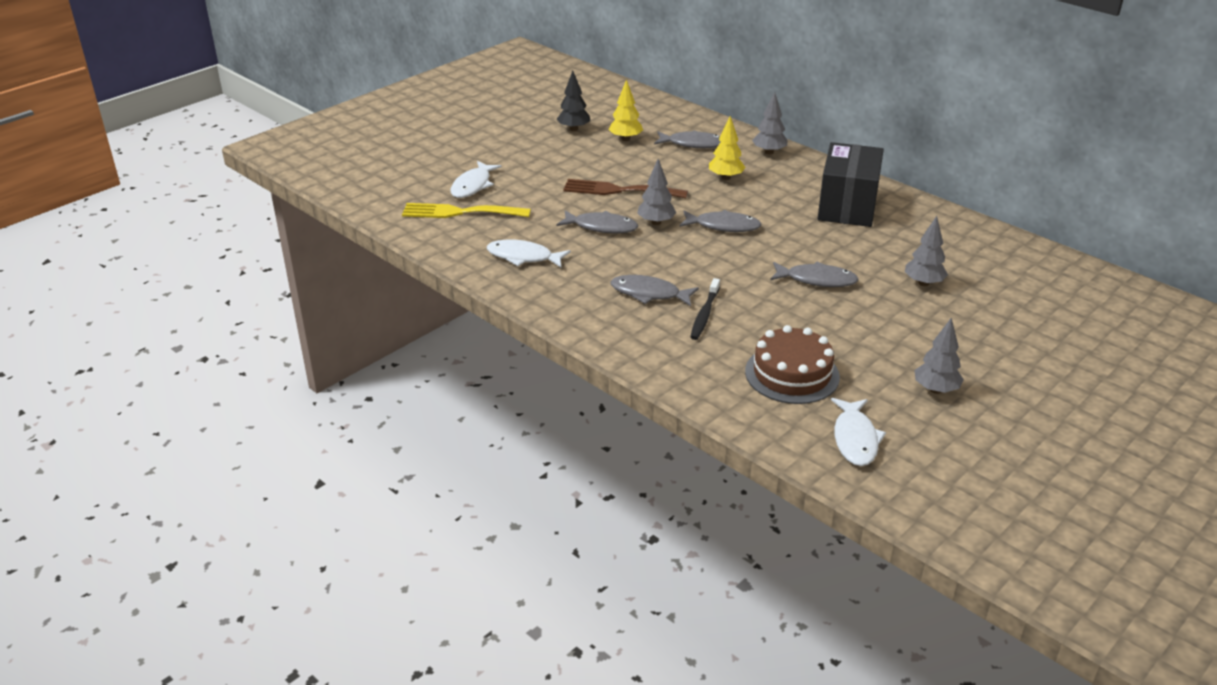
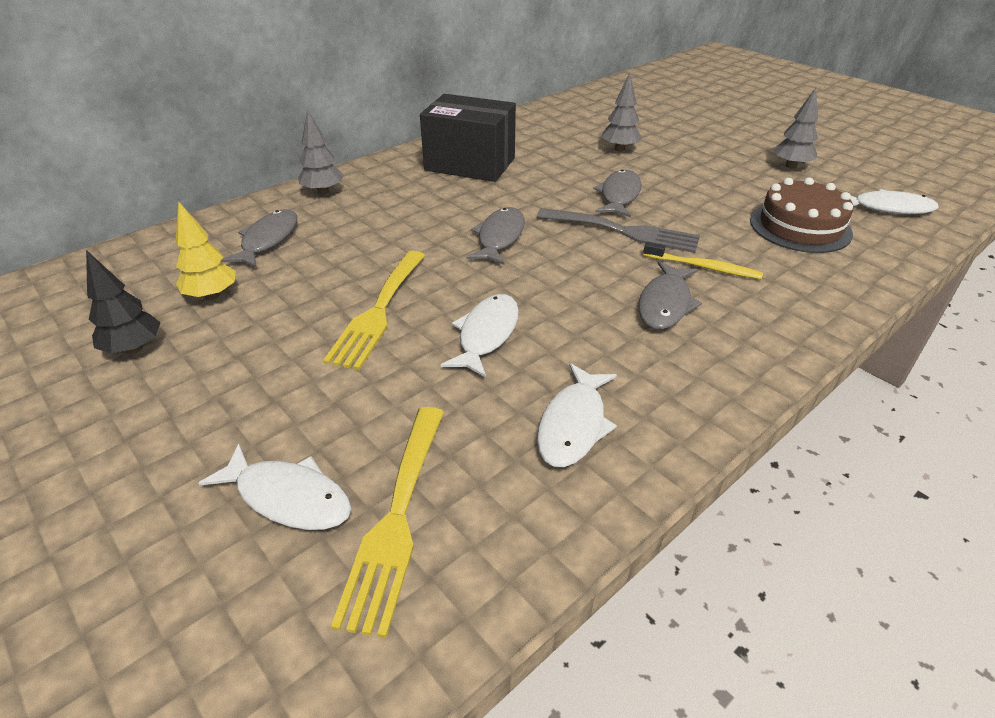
camera: 85 degrees left, 5 degrees up
grey fish [557,210,638,234] -> white fish [441,294,519,378]
brown fork [563,179,688,198] -> yellow fork [323,251,425,370]
grey tree [637,159,676,225] -> none
black toothbrush [690,278,720,340] -> yellow toothbrush [643,242,763,279]
yellow tree [709,116,746,180] -> none
none -> grey fork [537,208,700,253]

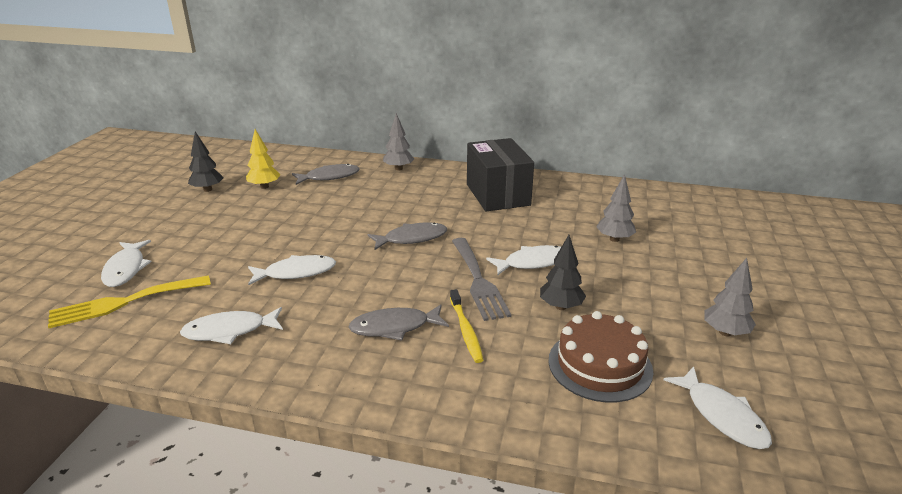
camera: 55 degrees right, 10 degrees down
yellow fork [323,251,425,370] -> none
grey fish [593,170,642,217] -> white fish [486,245,561,275]
none -> black tree [540,235,586,310]

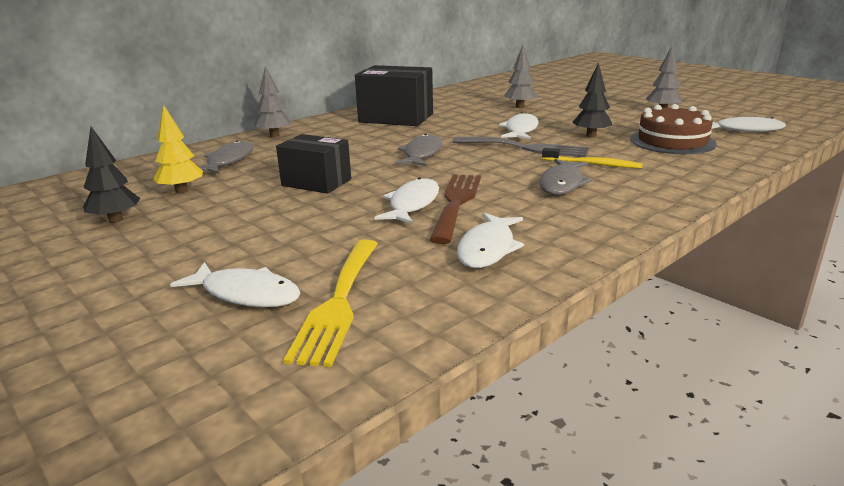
camera: 55 degrees left, 5 degrees down
none -> black box [276,134,351,194]
none -> brown fork [429,174,481,244]

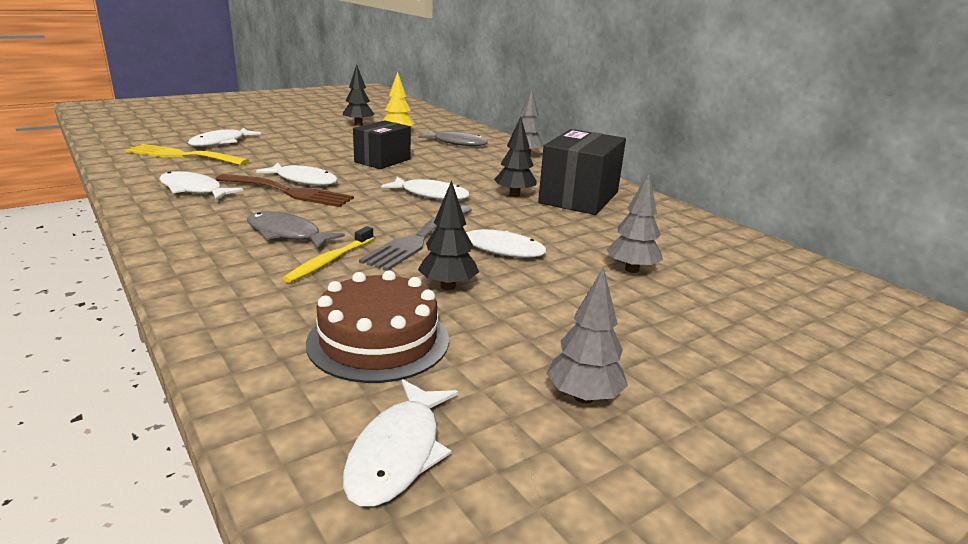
camera: 95 degrees right, 0 degrees up
grey fish [395,134,442,166] -> white fish [381,177,470,200]
none -> black tree [494,117,537,197]

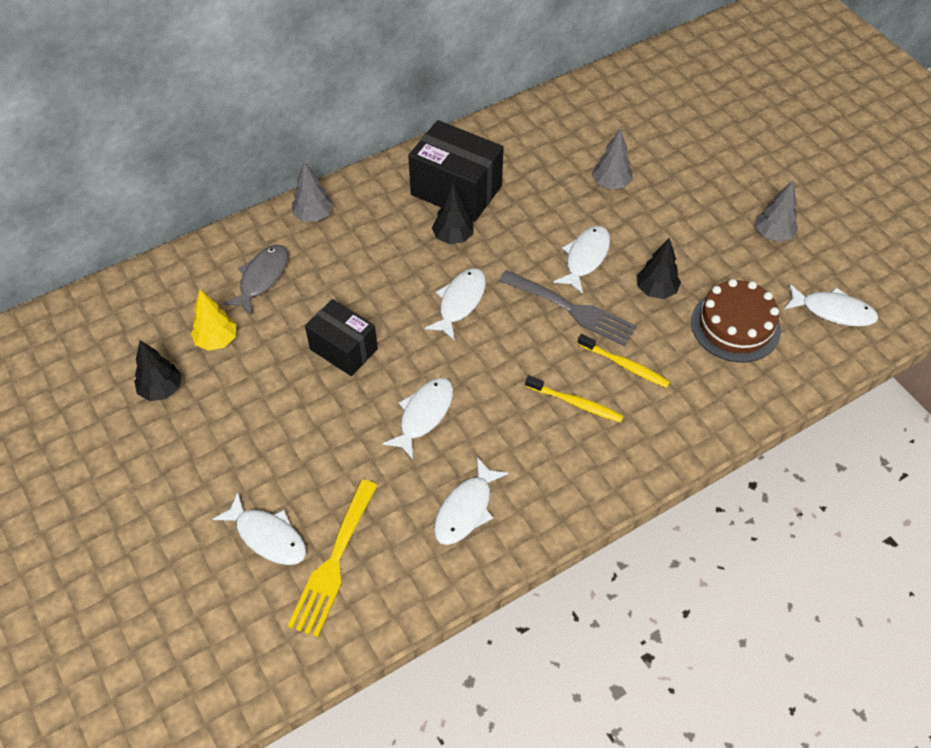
camera: 85 degrees left, 30 degrees up
brown fork [215,174,354,207] -> none
grey fish [247,211,345,250] -> yellow toothbrush [525,375,623,422]

